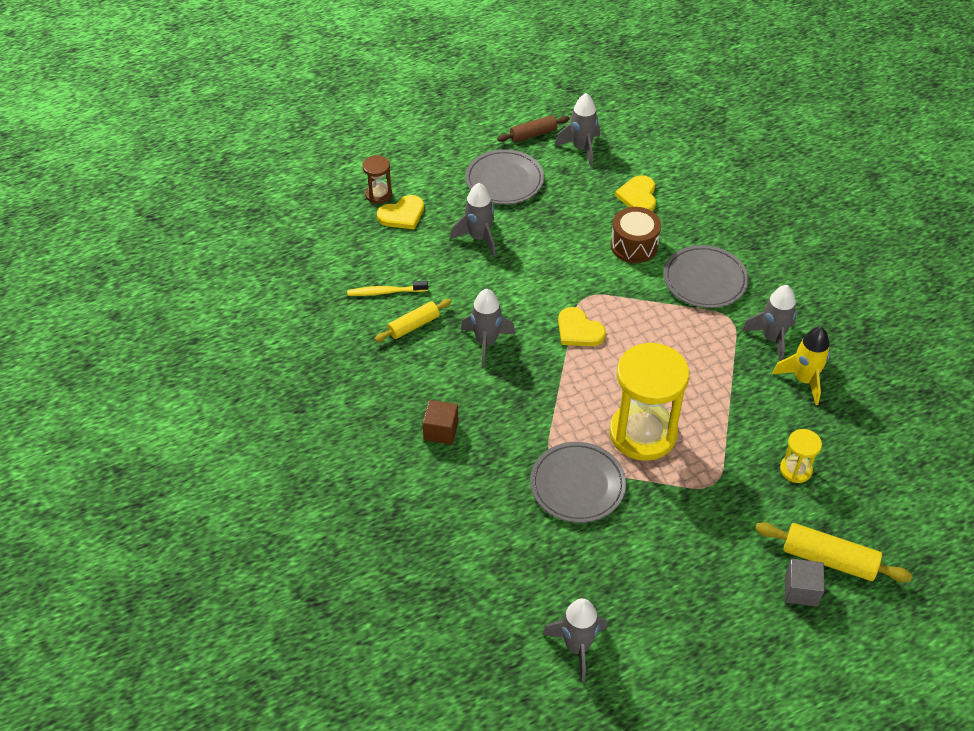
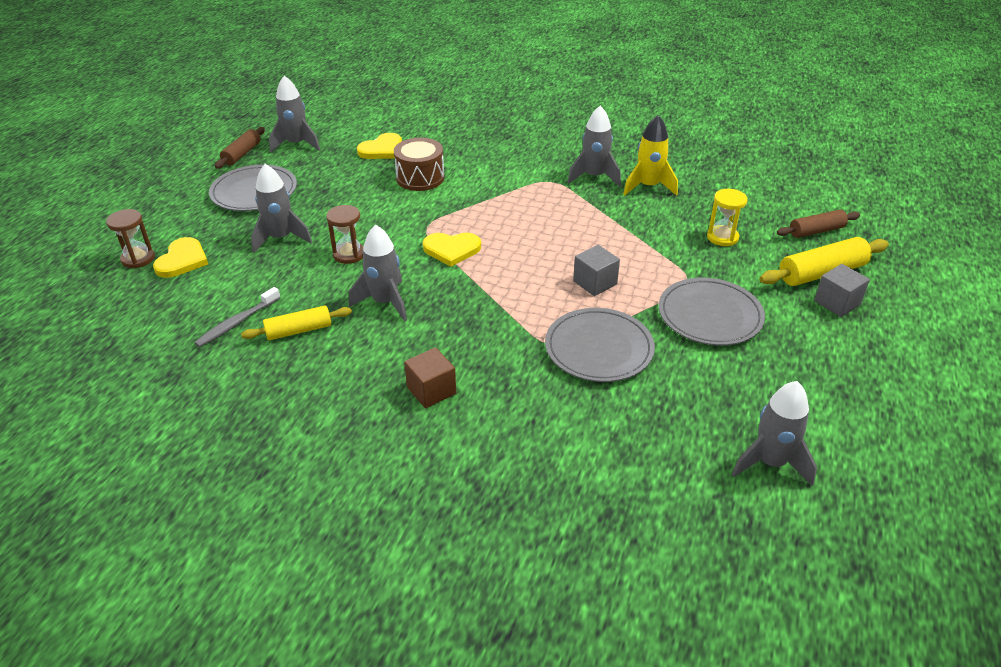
camera: 45 degrees left, 10 degrees down
yellow toothbrush [347,280,428,296] -> grey toothbrush [194,287,281,347]
yellow rolling pin [375,299,452,342] -> yellow rolling pin turned 60 degrees clockwise [241,306,352,340]
yellow hourglass [609,342,689,461] -> grey cube [573,245,620,296]
yellow heart [615,175,656,211] -> yellow heart turned 90 degrees counterclockwise [357,133,402,159]
grey plate [663,245,748,308] -> grey plate moved to [659,278,765,346]
none -> brown hourglass [326,205,364,264]
none -> brown rolling pin [777,210,860,238]

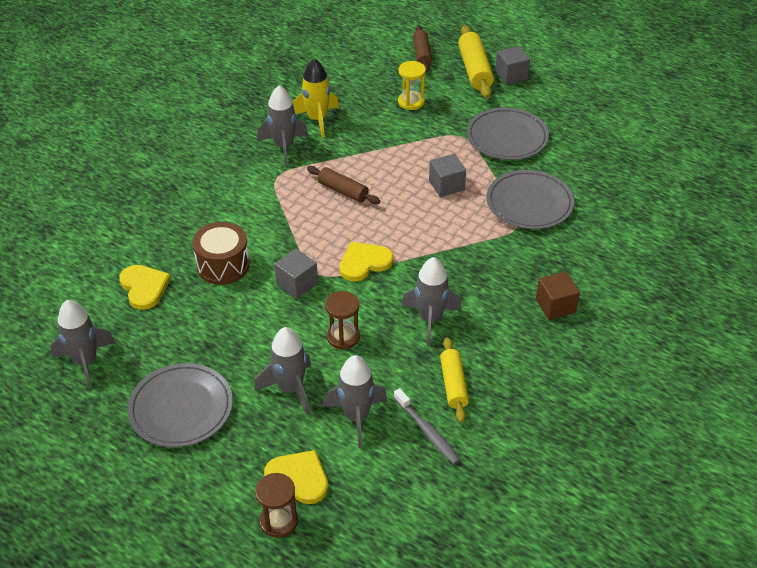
camera: 75 degrees left, 5 degrees up
brown rolling pin [215,127,265,169] -> brown rolling pin moved to [307,166,380,204]
yellow heart [423,233,481,267] -> yellow heart turned 135 degrees counterclockwise [340,242,393,281]
grey rocket [732,381,817,486] -> grey rocket moved to [323,355,387,448]
none -> grey cube [274,249,318,299]

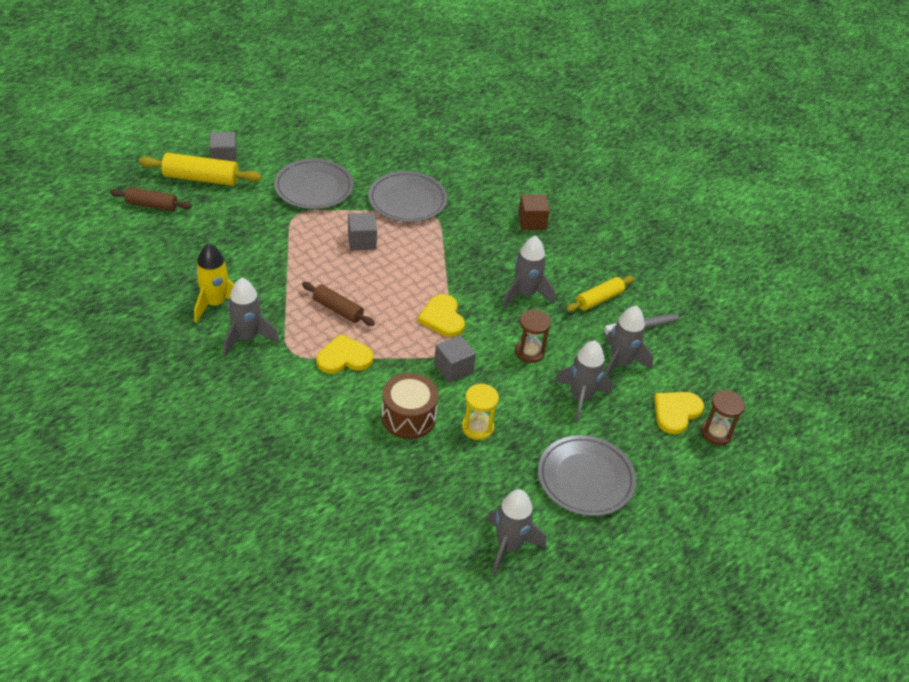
camera: 80 degrees left, 0 degrees up
yellow heart [119,265,171,310] -> yellow heart moved to [316,334,373,374]
brown rolling pin [307,166,380,204] -> brown rolling pin turned 75 degrees clockwise [302,282,375,326]
yellow hourglass [398,61,426,110] -> yellow hourglass moved to [462,384,499,440]
yellow rolling pin [440,337,469,422] -> yellow rolling pin turned 45 degrees counterclockwise [566,276,634,312]

